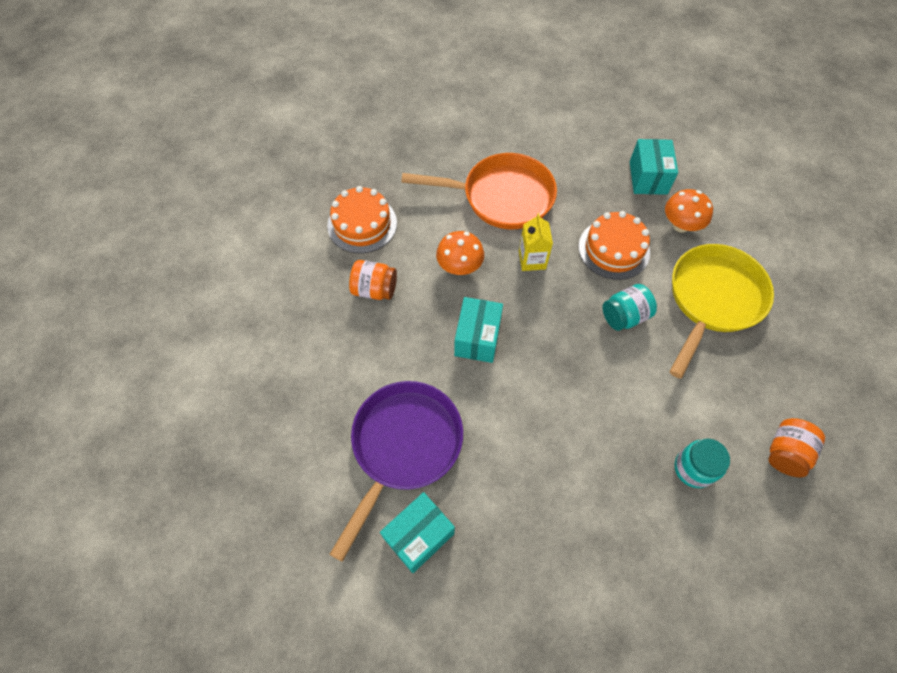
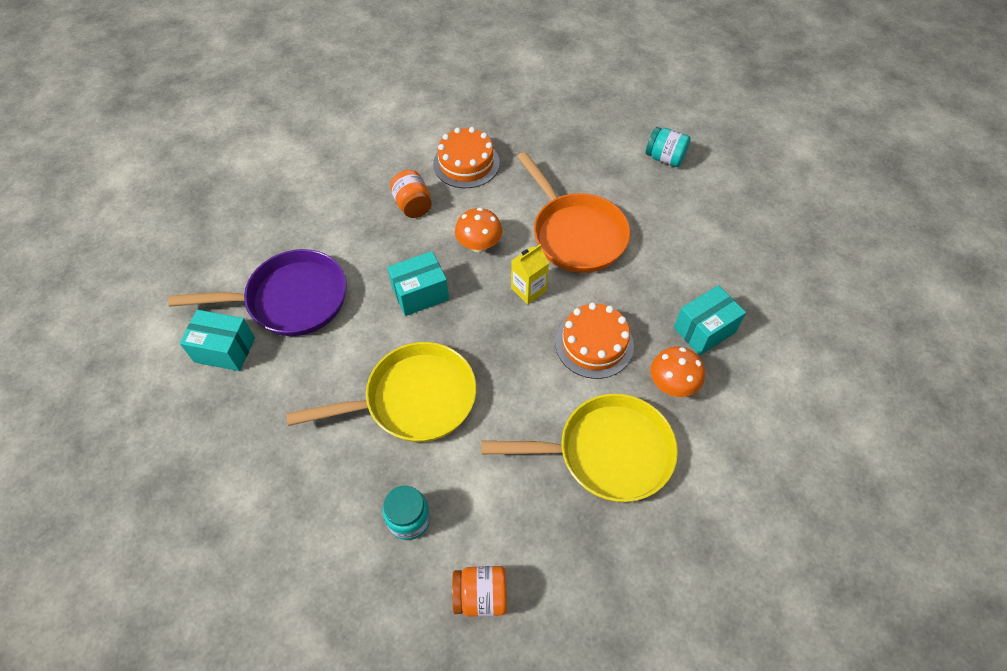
camera: 55 degrees right, 5 degrees down
turquoise jar [602,284,657,331] -> turquoise jar moved to [646,127,691,167]
none -> yellow pan [286,342,476,442]

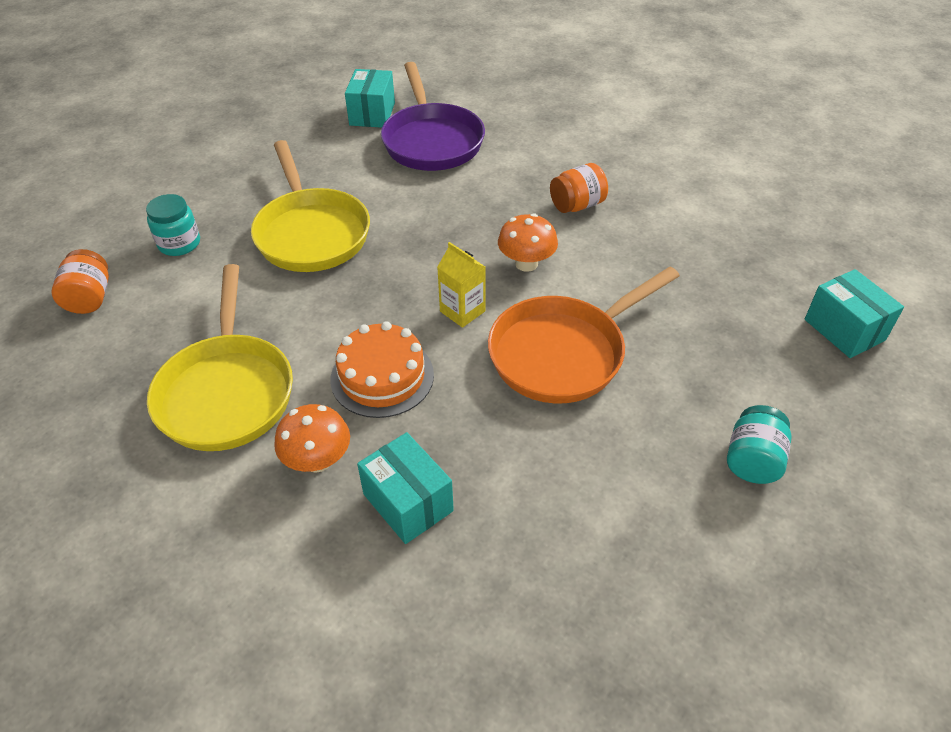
camera: 85 degrees right, 10 degrees down
turquoise box [387,251,449,316] -> turquoise box moved to [805,269,904,358]
orange cake [433,127,500,188] -> none

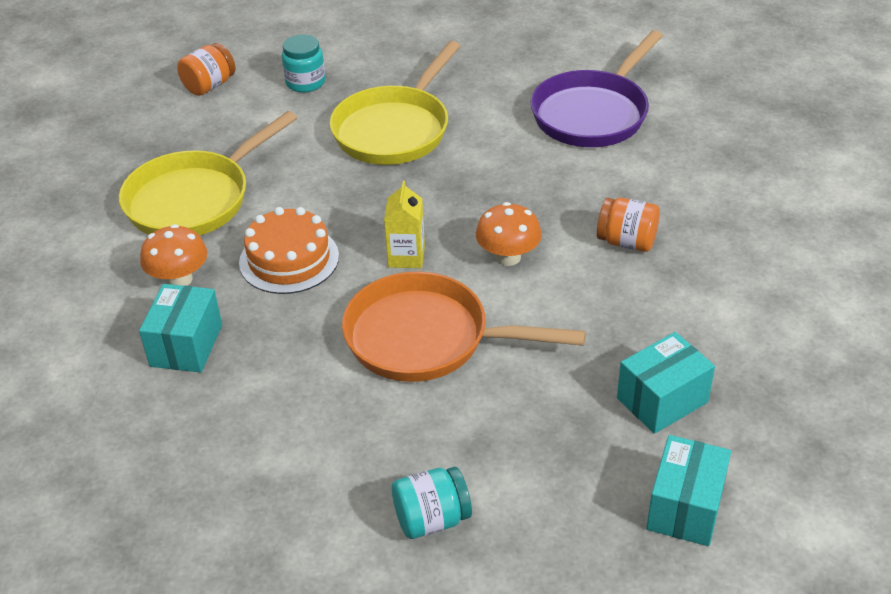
camera: 50 degrees right, 5 degrees down
turquoise box [345,69,395,128] -> turquoise box moved to [617,332,715,434]

